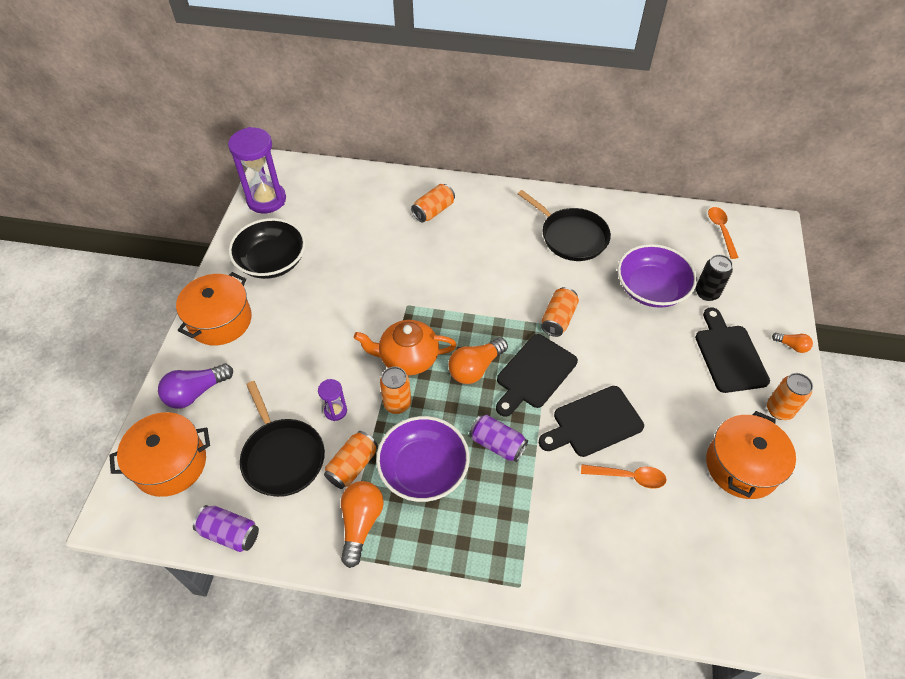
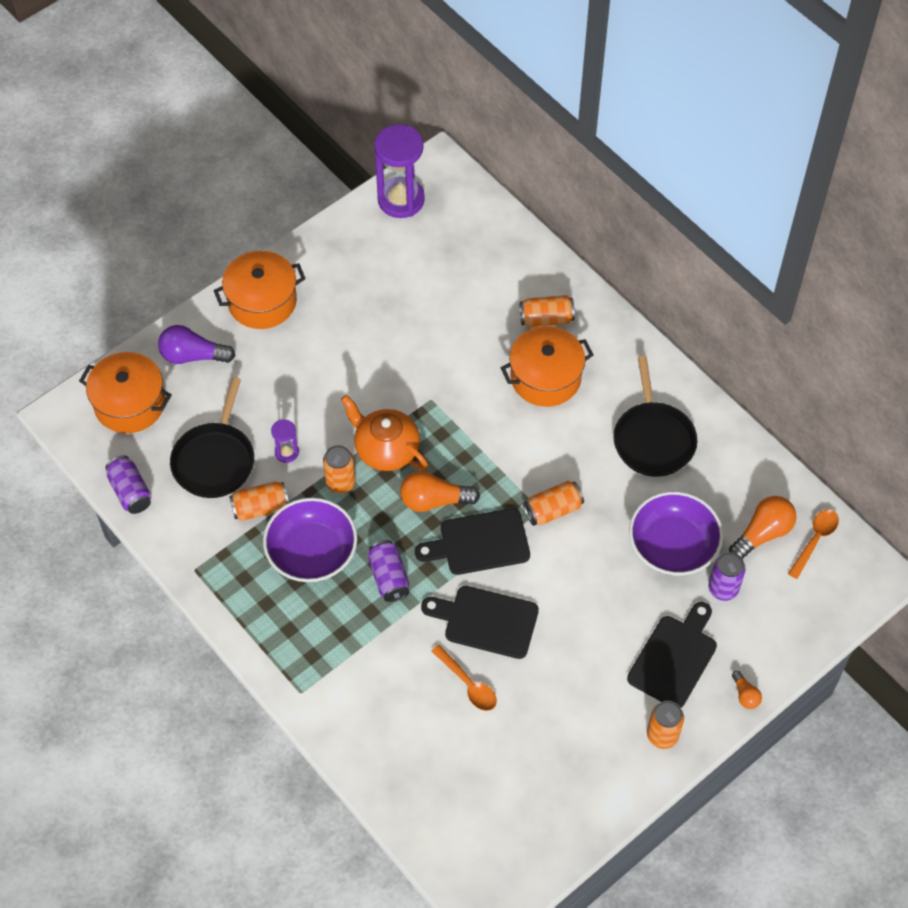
camera: 40 degrees right, 5 degrees up
black bowl [229,218,306,279] -> none
orange light bulb [341,481,384,568] -> orange light bulb moved to [729,496,797,559]
black can [696,254,733,301] -> purple can [708,552,746,601]
orange pot [706,411,796,499] -> orange pot moved to [501,326,593,407]

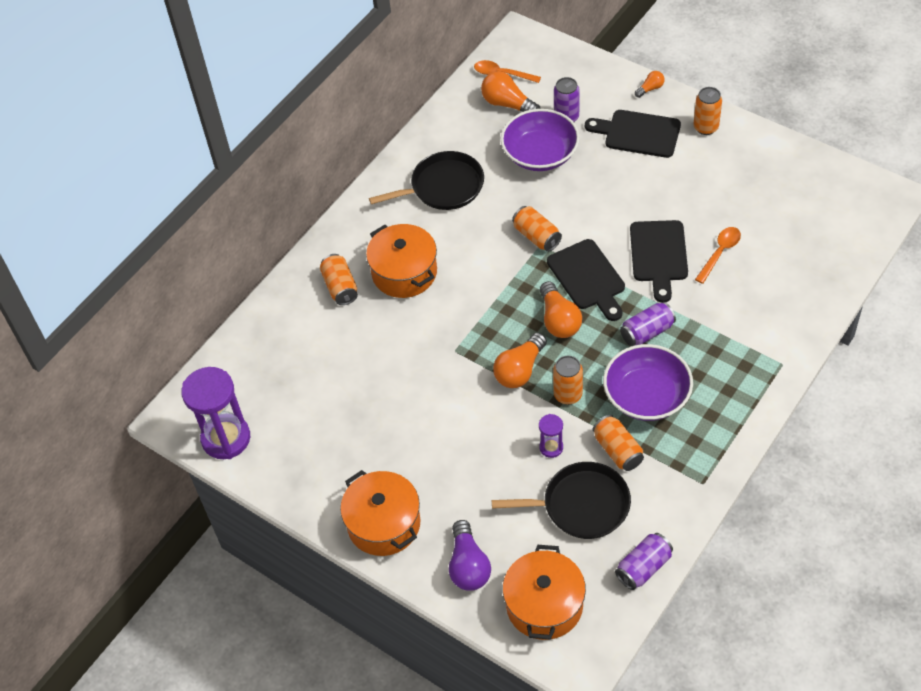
camera: 100 degrees left, 5 degrees down
orange teapot [341,395,428,471] -> orange light bulb [493,333,547,388]

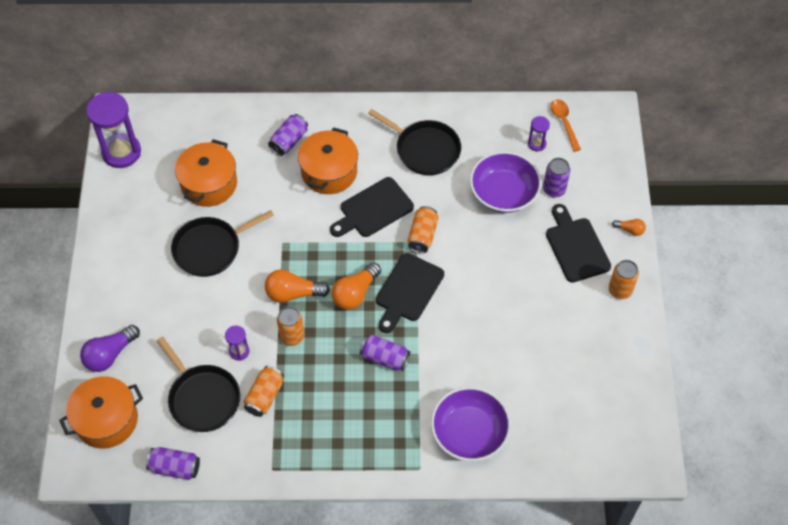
camera: 50 degrees right, 5 degrees up
orange can [320,254,358,305] -> purple can [268,114,308,156]
orange pot [340,470,421,556] -> orange pot moved to [175,139,237,207]
orange light bulb [481,71,540,112] -> purple hourglass [528,116,550,151]
purple bowl [603,344,693,421] -> purple bowl moved to [431,387,511,461]
black cutting board [630,220,688,303] -> black cutting board moved to [330,177,414,237]
orange spoon [695,227,741,284] -> none
none -> black pan [171,210,274,277]

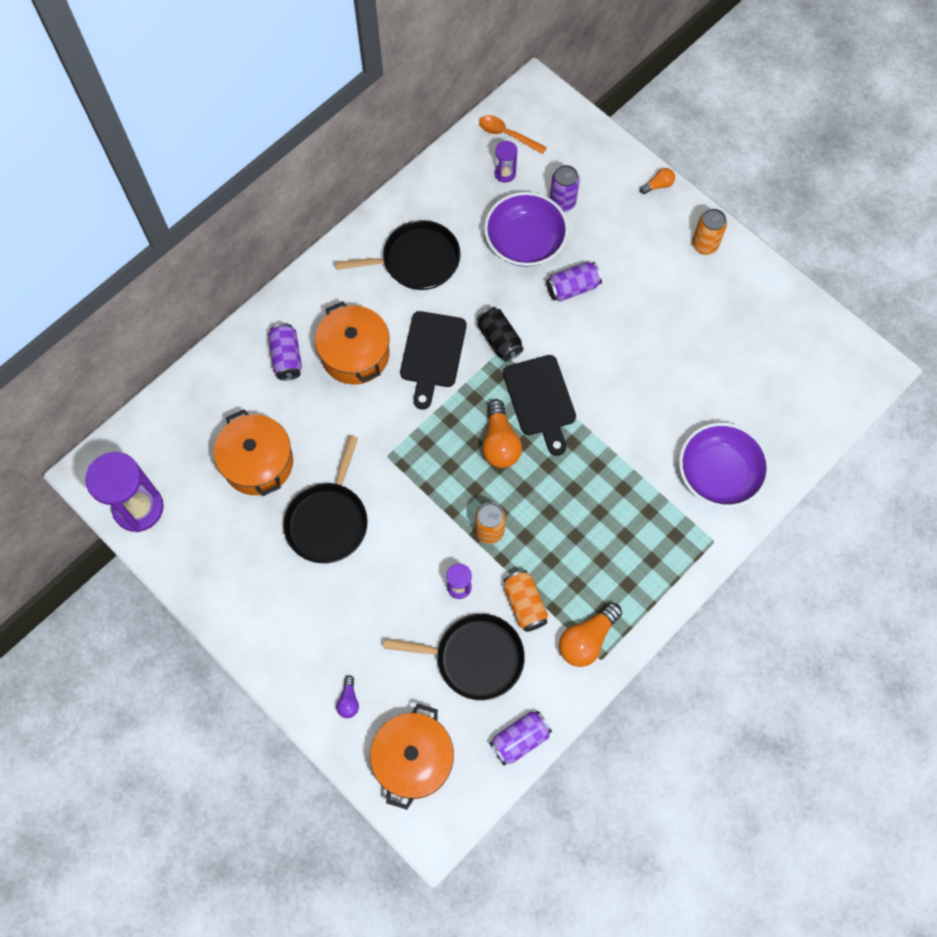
camera: 45 degrees left, 10 degrees up
purple light bulb [80,325,140,372] -> purple light bulb [336,675,359,718], size x0.53
orange light bulb [265,269,330,303] -> orange light bulb moved to [559,602,622,667]
purple can [360,335,410,371] -> purple can moved to [546,262,602,302]
orange can [408,206,439,253] -> black can [477,307,524,362]
black cutting board [546,204,611,283] -> none

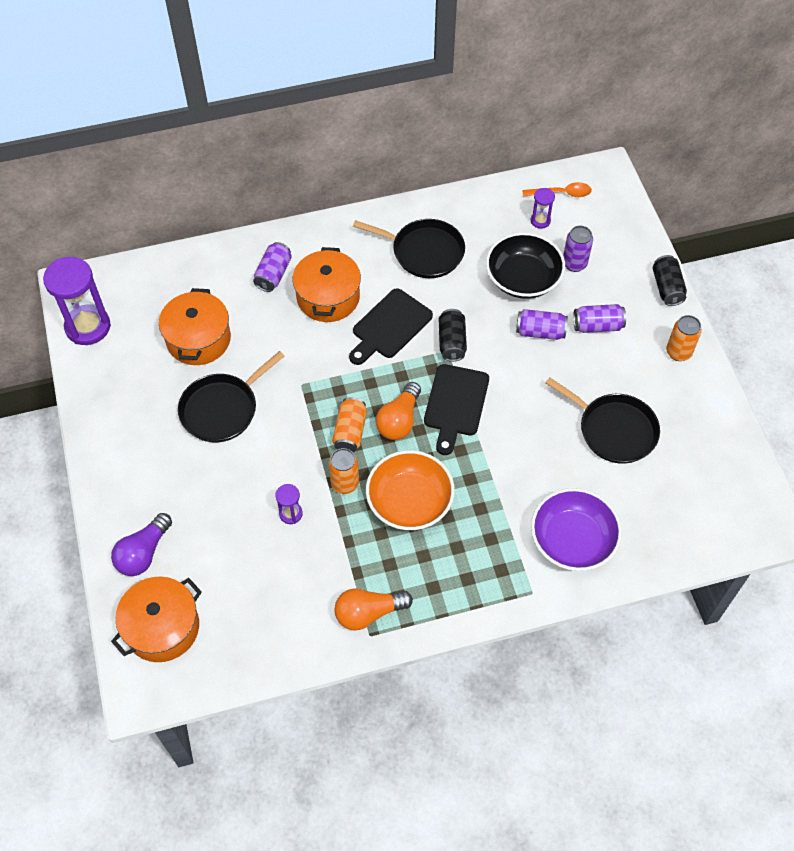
camera: 30 degrees right, 10 degrees down
purple light bulb [336,675,359,718] -> purple light bulb [111,513,172,576], size x1.88
black pan [384,614,525,700] -> black pan moved to [545,377,660,464]
orange spoon [479,115,547,154] -> orange spoon turned 120 degrees clockwise [522,182,592,197]
purple bowl [484,192,569,267] -> black bowl [486,232,565,299]
purple can [489,711,552,766] -> purple can moved to [573,304,626,333]
orange can [503,570,548,632] -> orange can moved to [332,397,367,452]
orange light bulb [640,168,675,194] -> black can [653,255,687,306]
none -> orange bowl [366,450,455,530]

